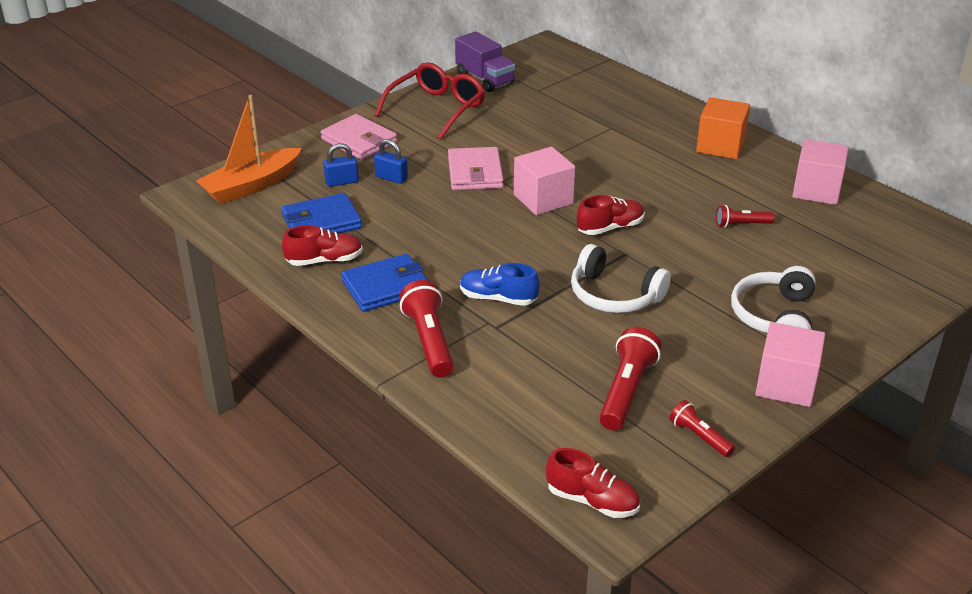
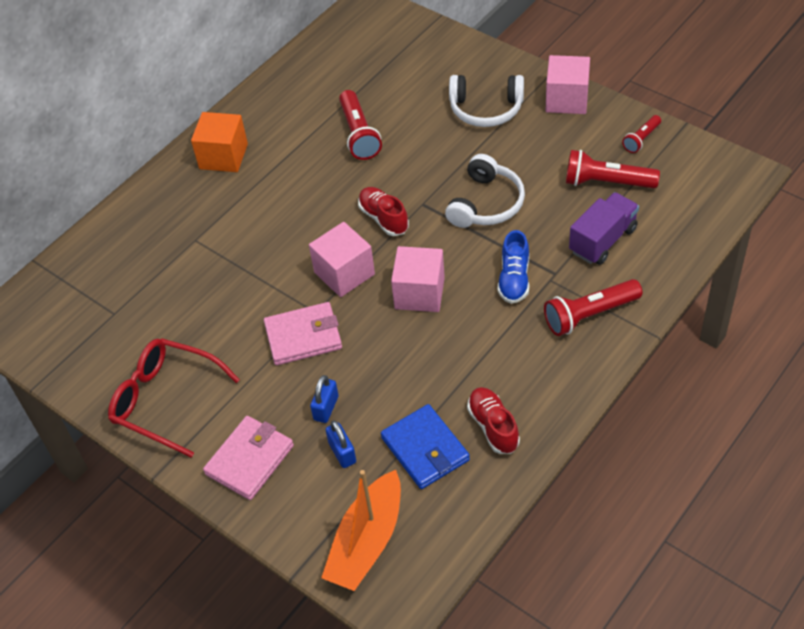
camera: 95 degrees left, 15 degrees up
orange boat [196,95,302,204] -> orange boat turned 75 degrees clockwise [321,470,401,591]
blue wallet [341,254,428,312] -> none
purple truck [455,31,515,92] -> purple truck moved to [569,192,639,265]
red shoe [546,448,640,518] -> none
red flashlight [716,205,775,227] -> red flashlight [339,90,382,160], size x1.73
pink cube [792,139,849,205] -> pink cube moved to [391,246,445,312]

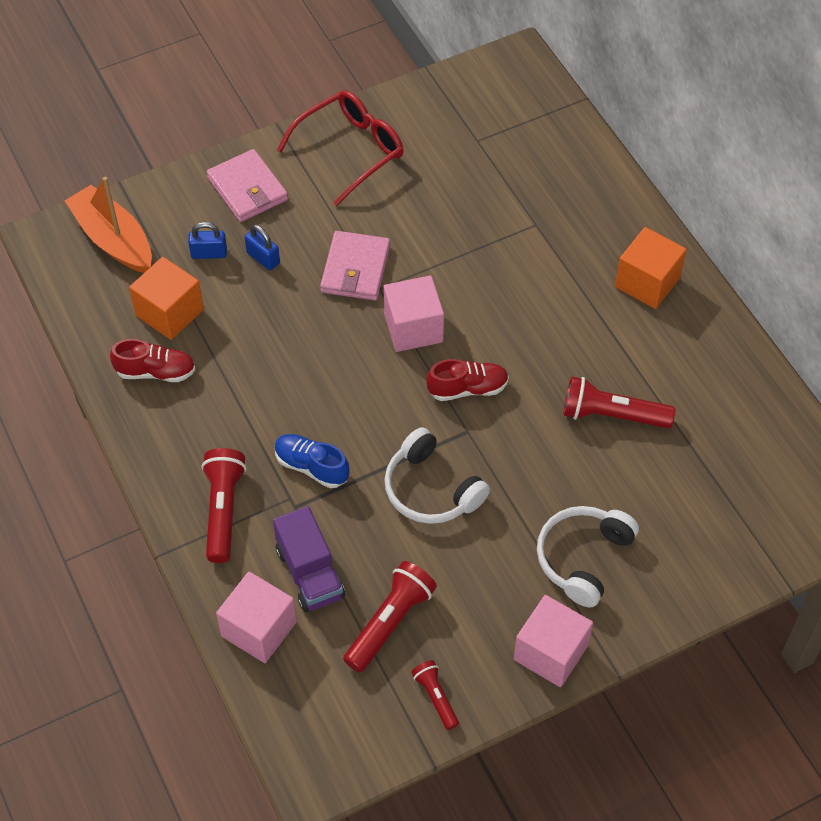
camera: 110 degrees right, 5 degrees up
blue wallet [381,404,470,489] -> orange cube [129,257,204,340]
pink cube [391,246,445,312] -> pink cube moved to [216,571,297,663]

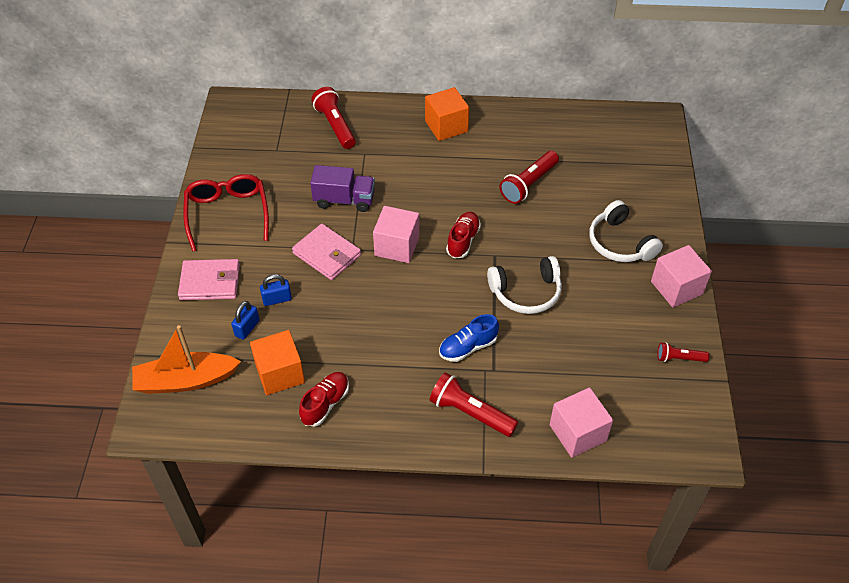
camera: 60 degrees left, 5 degrees down
purple truck [273,506,345,612] -> purple truck moved to [310,165,375,212]
red flashlight [343,561,437,672] -> red flashlight moved to [311,87,356,149]

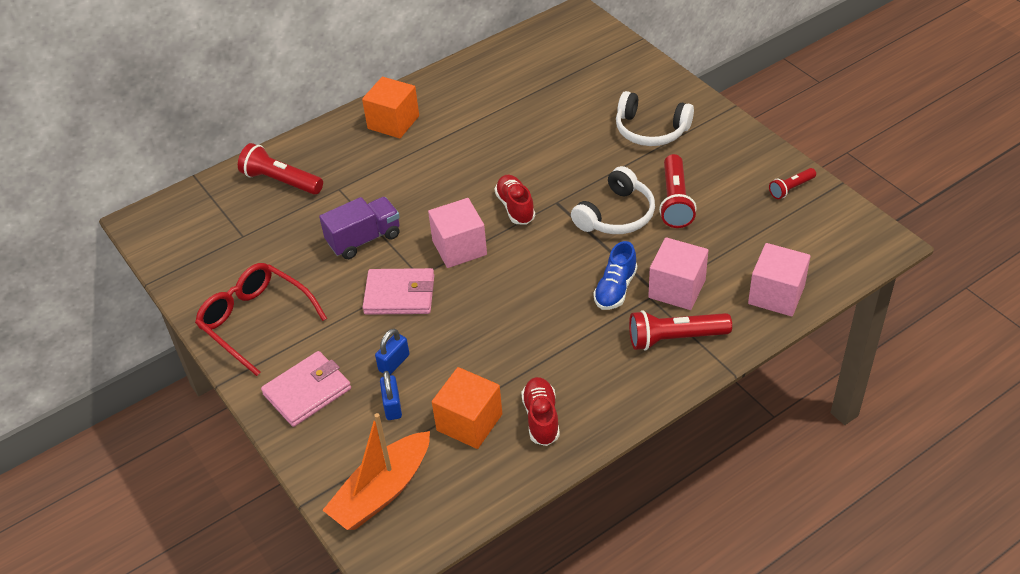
camera: 35 degrees left, 5 degrees down
red flashlight [500,151,559,204] -> red flashlight moved to [659,154,697,228]
pink cube [651,245,712,307] -> pink cube moved to [648,237,708,310]

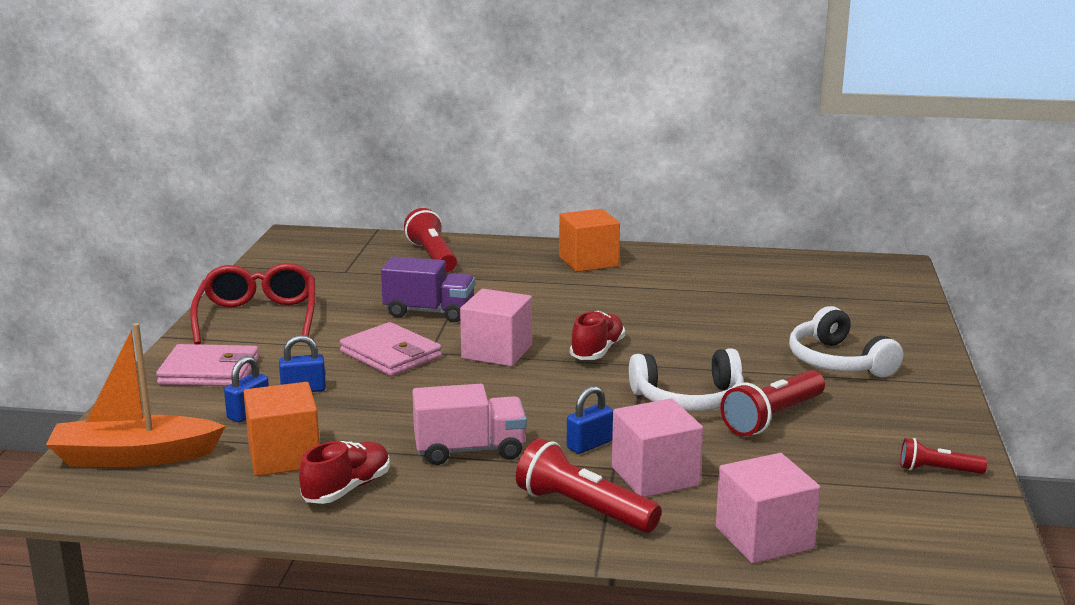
camera: 40 degrees right, 25 degrees down
blue shoe [593,241,637,310] -> blue padlock [567,386,613,454]
none -> pink truck [412,384,527,465]

